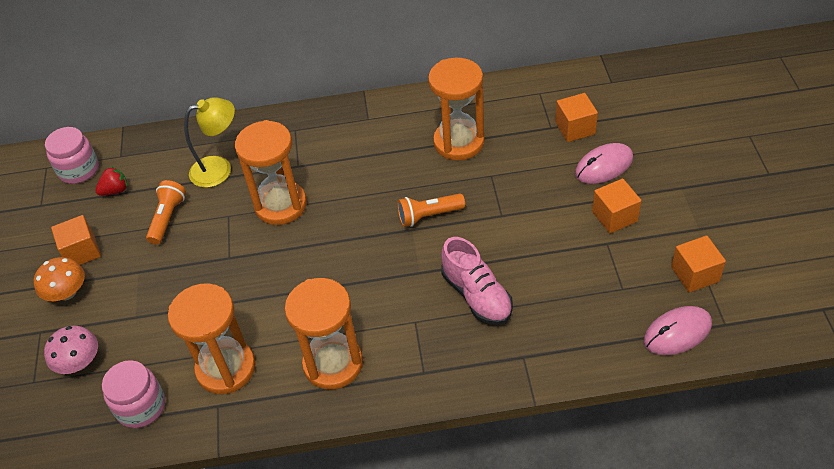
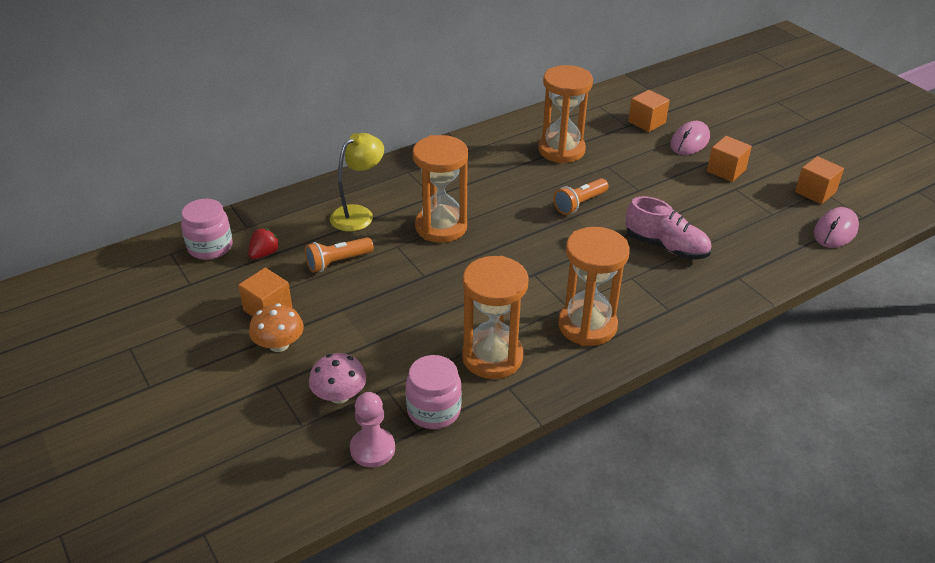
camera: 30 degrees left, 10 degrees down
orange flashlight [146,180,186,245] -> orange flashlight turned 105 degrees counterclockwise [305,237,374,273]
none -> pink pawn [350,392,395,467]

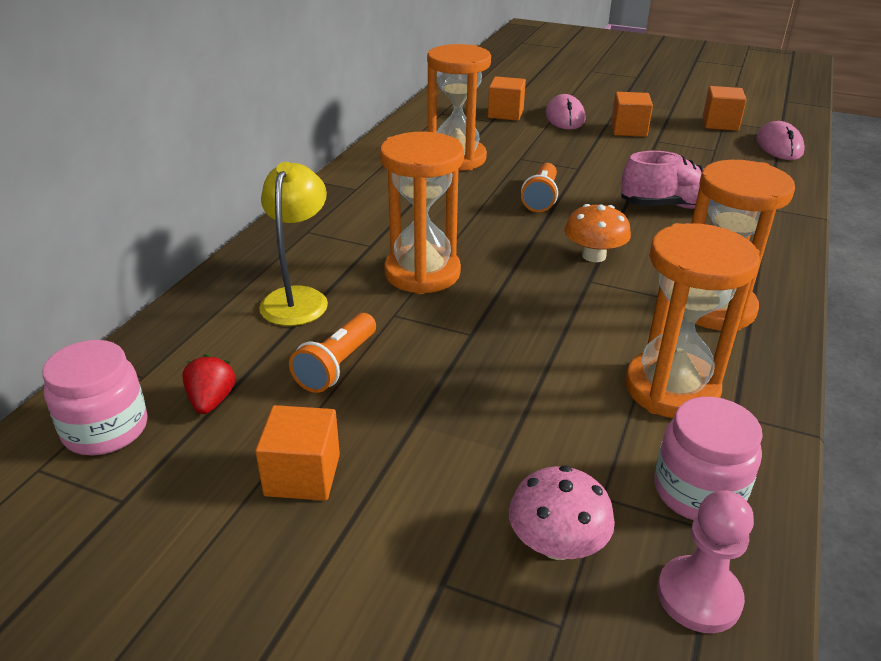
camera: 35 degrees left, 5 degrees down
orange mushroom [249,303,304,352] -> orange mushroom moved to [564,204,631,262]

